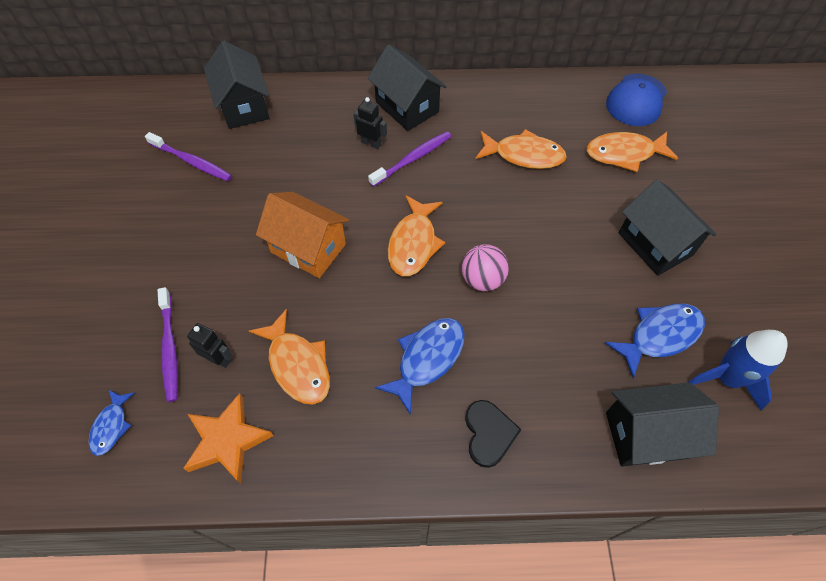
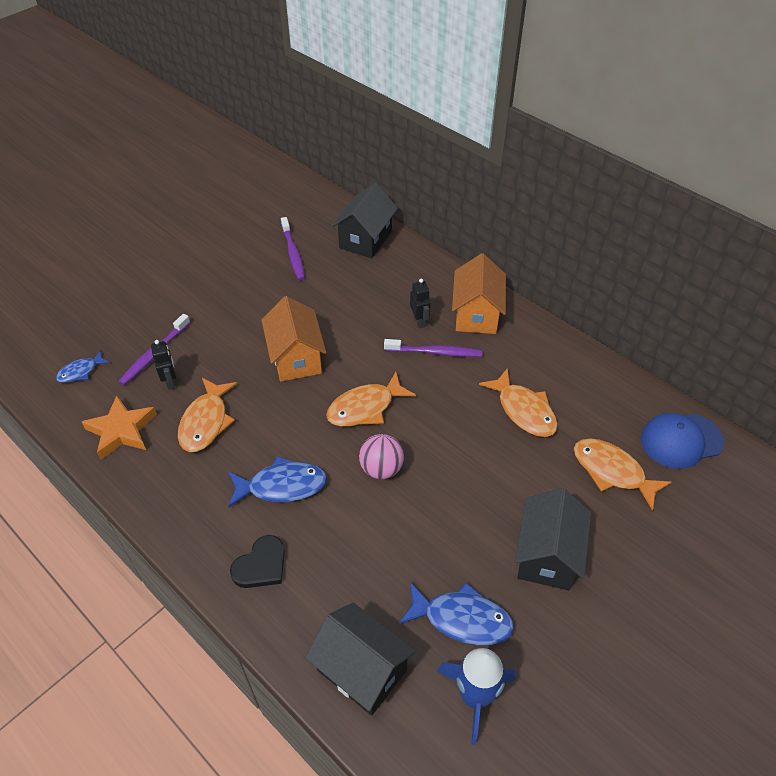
camera: 45 degrees right, 10 degrees down
black house [368,44,447,131] -> orange house [452,253,506,334]

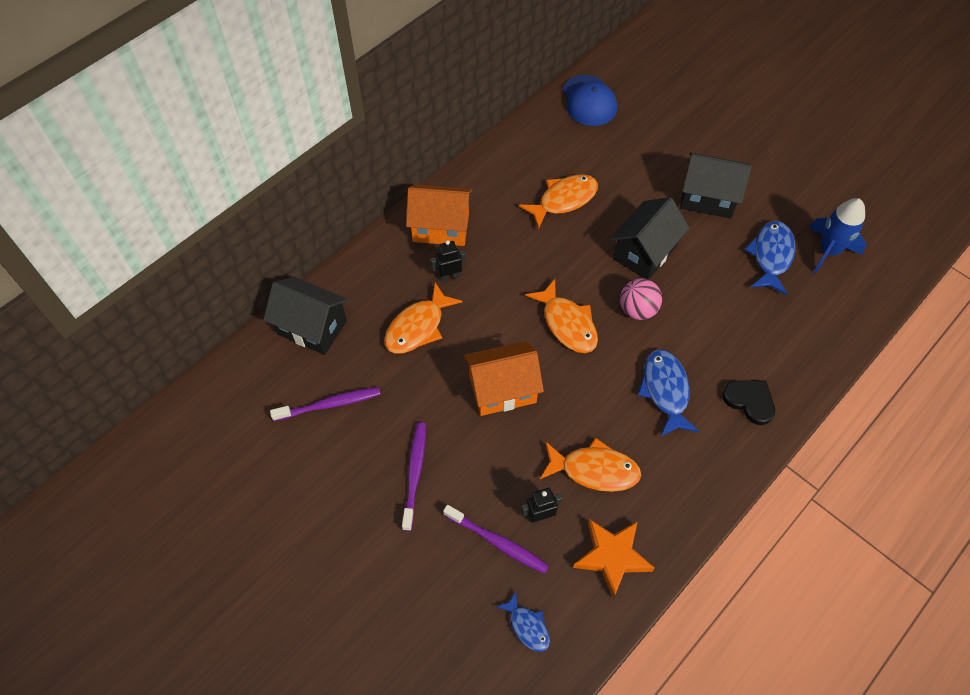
camera: 90 degrees left, 10 degrees up
black house [305,603,416,716] -> black house moved to [611,197,689,280]
purple toothbrush [384,339,483,357] -> purple toothbrush moved to [402,422,426,531]
orange fish [574,438,672,511] -> orange fish moved to [384,283,463,354]

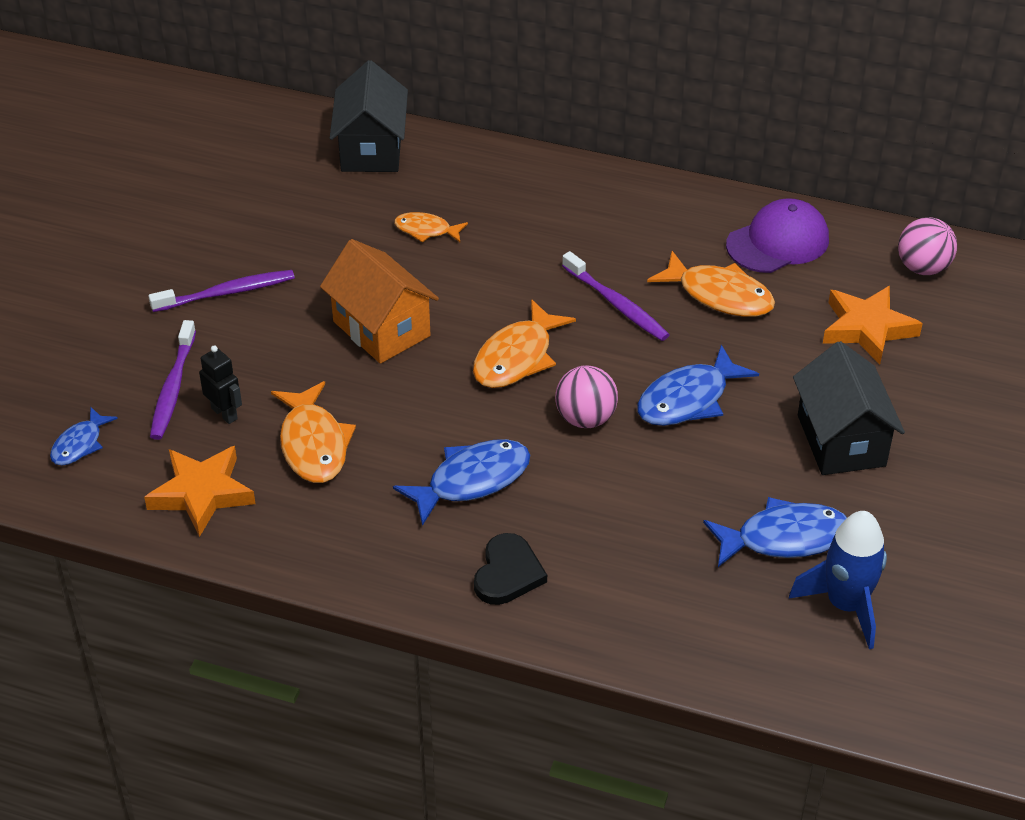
camera: 65 degrees right, 15 degrees down
purple toothbrush [270,387,381,421] -> purple toothbrush moved to [562,251,670,341]
orange fish [384,283,463,354] -> orange fish [394,212,468,243], size x0.59
orange house [406,184,472,246] -> none
black robot [431,240,466,282] -> none
blue cap [563,75,617,126] -> pink ball [898,217,957,275]
black house [611,197,689,280] -> blue fish [637,345,759,426]
none -> purple cap [726,198,829,273]
none -> orange star [823,286,923,365]

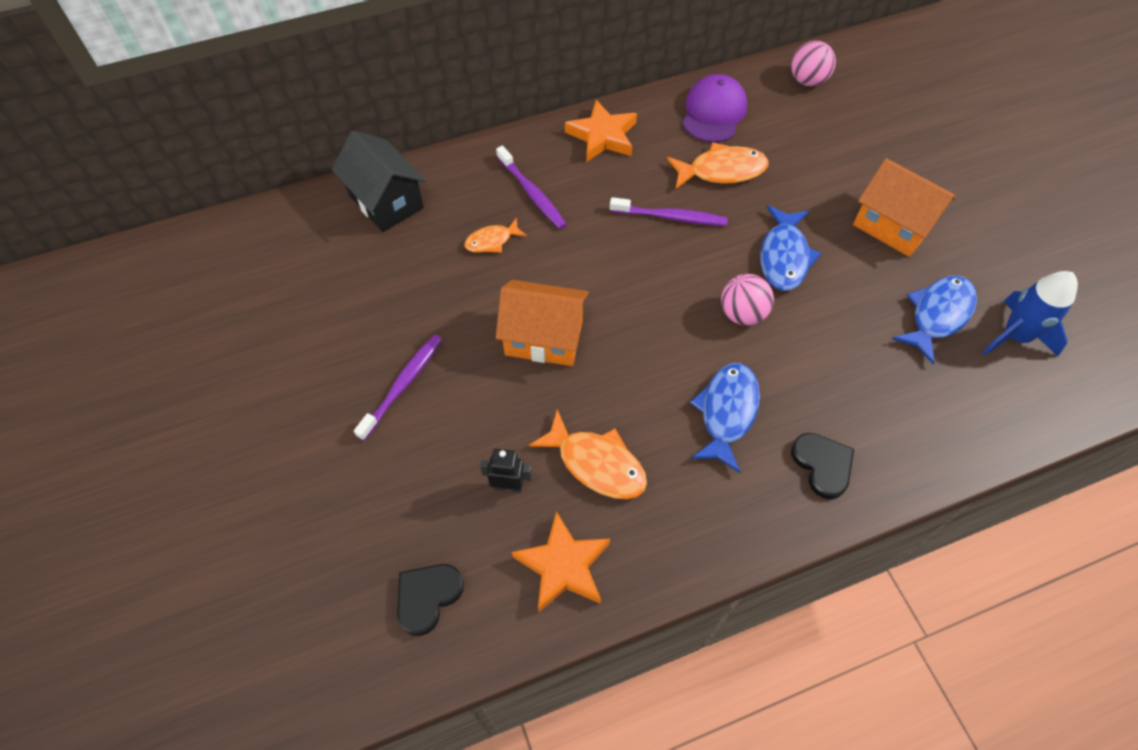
camera: 40 degrees left, 15 degrees up
blue fish [50,407,118,466] -> black heart [397,564,464,636]
purple toothbrush [150,320,196,440] -> purple toothbrush moved to [496,146,567,229]
orange fish [473,299,576,388] -> none
black house [793,341,905,475] -> orange house [853,158,956,257]
orange star [823,286,923,365] -> orange star moved to [565,100,637,162]

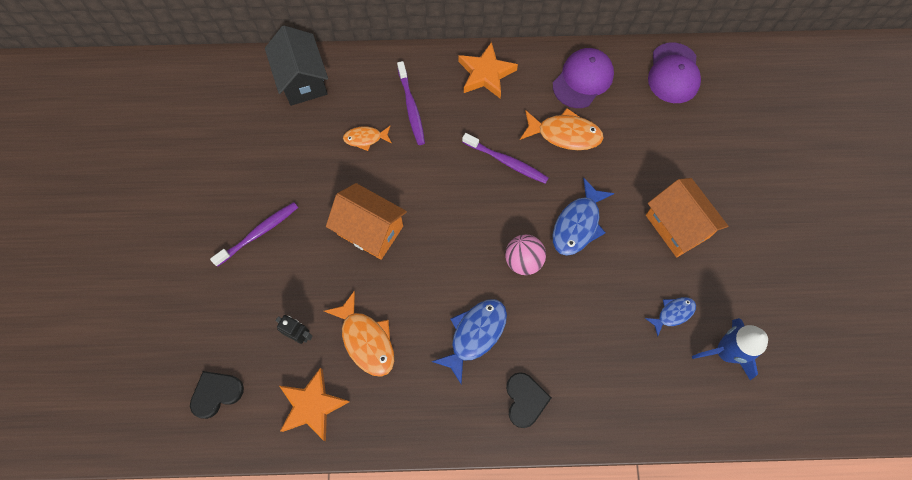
camera: 20 degrees right, 10 degrees up
pink ball [791,41,836,86] -> purple cap [648,42,701,103]
blue fish [892,276,977,365] -> blue fish [645,297,696,336], size x0.59

